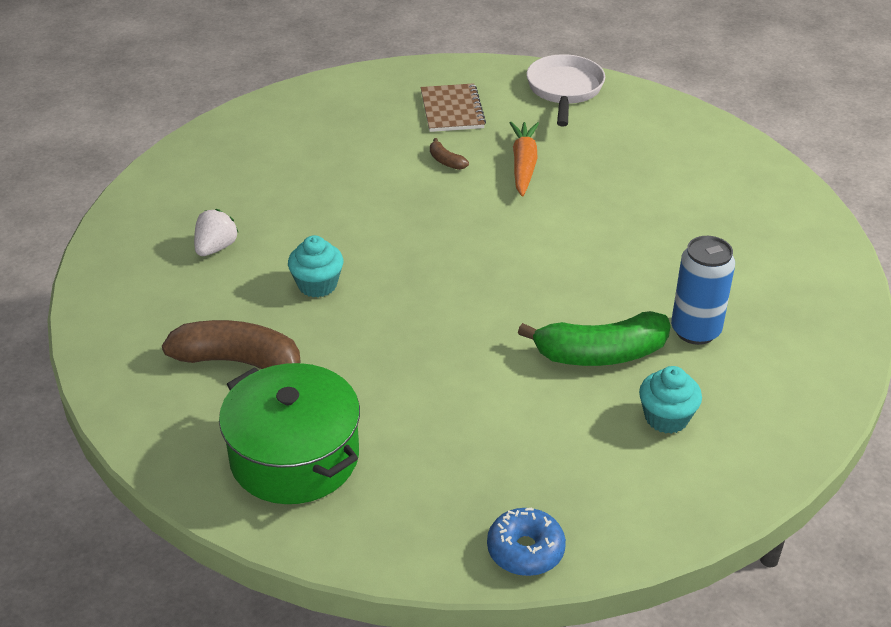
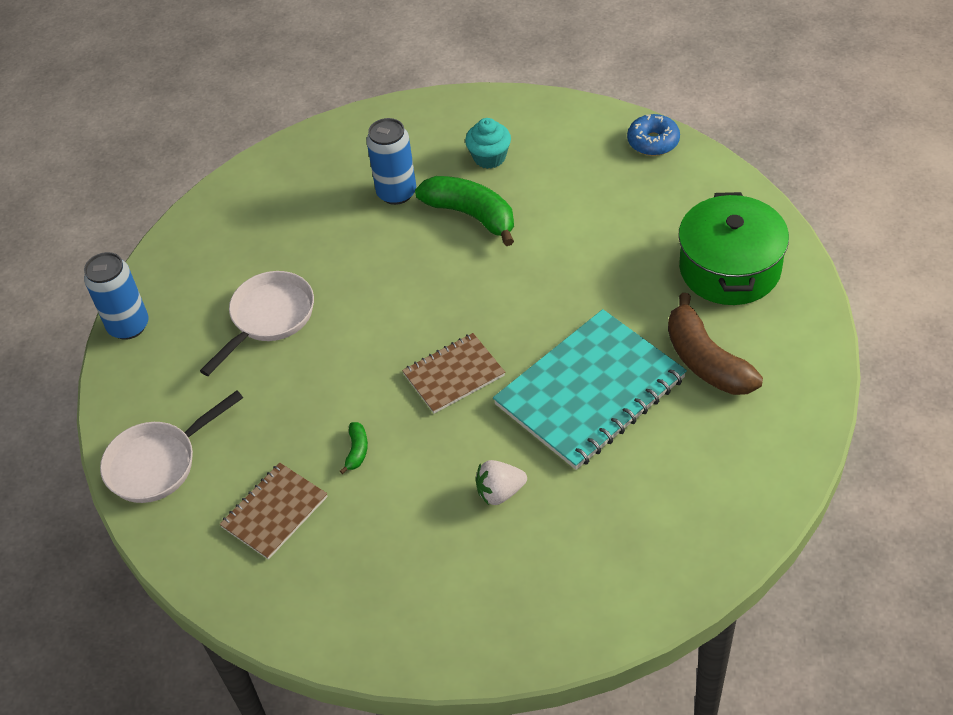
camera: 130 degrees left, 10 degrees up
white strawberry [194,209,239,256] -> white strawberry moved to [476,460,527,505]
turquoise cupcake [288,235,343,297] -> turquoise notebook [493,309,687,470]
brown banana [430,138,469,170] -> green banana [340,422,368,474]
orange carrot [510,122,539,196] -> none
none -> blue can [84,252,149,340]
none -> white pan [200,271,314,376]
none -> brown notebook [402,333,505,414]

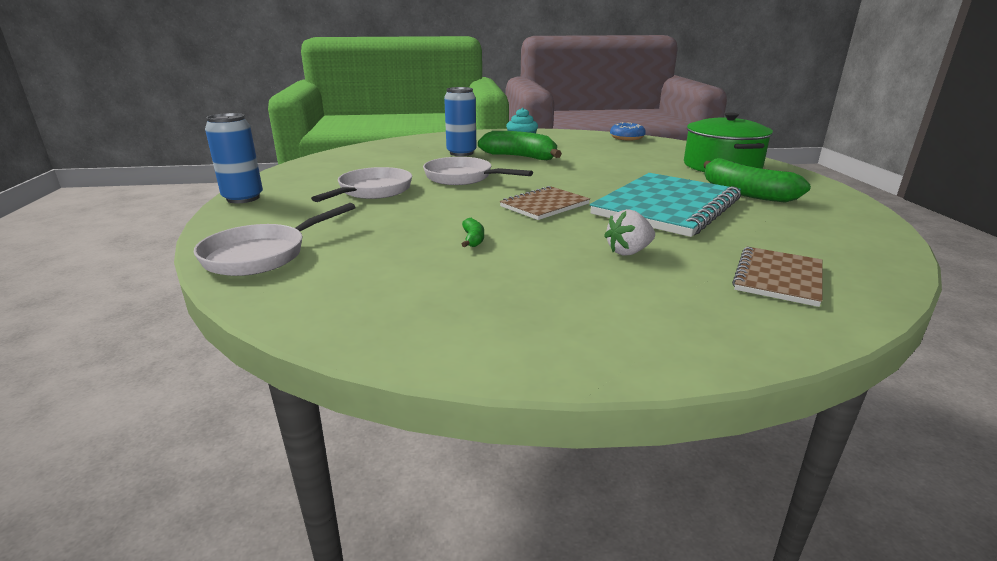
camera: 15 degrees left, 25 degrees down
brown notebook [220,463,327,560] -> brown notebook moved to [732,247,823,307]
brown banana [668,293,763,395] -> green banana [703,158,811,203]
none -> white pan [423,157,533,185]

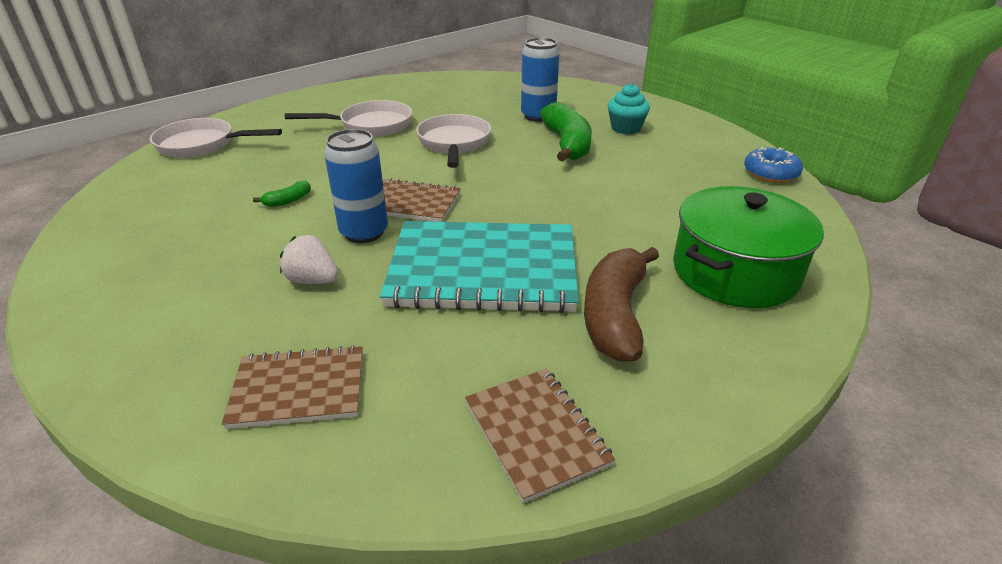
camera: 55 degrees right, 10 degrees up
blue can [205,113,263,203] -> blue can moved to [324,129,388,243]
green banana [703,158,811,203] -> brown banana [584,247,659,362]
none -> brown notebook [465,369,615,503]

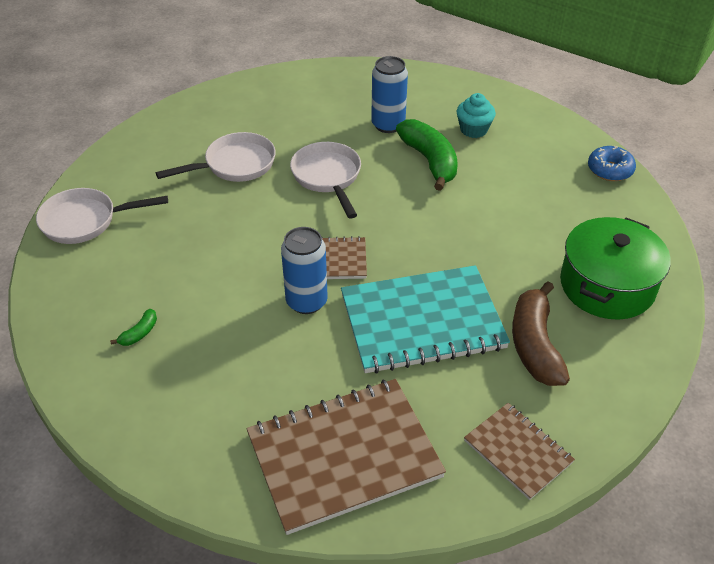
camera: 15 degrees left, 10 degrees up
brown notebook [222,345,363,429] -> brown notebook [247,379,446,535], size x1.85
green banana [253,181,311,207] -> green banana moved to [110,309,157,346]
white strawberry [280,235,338,284] -> none

